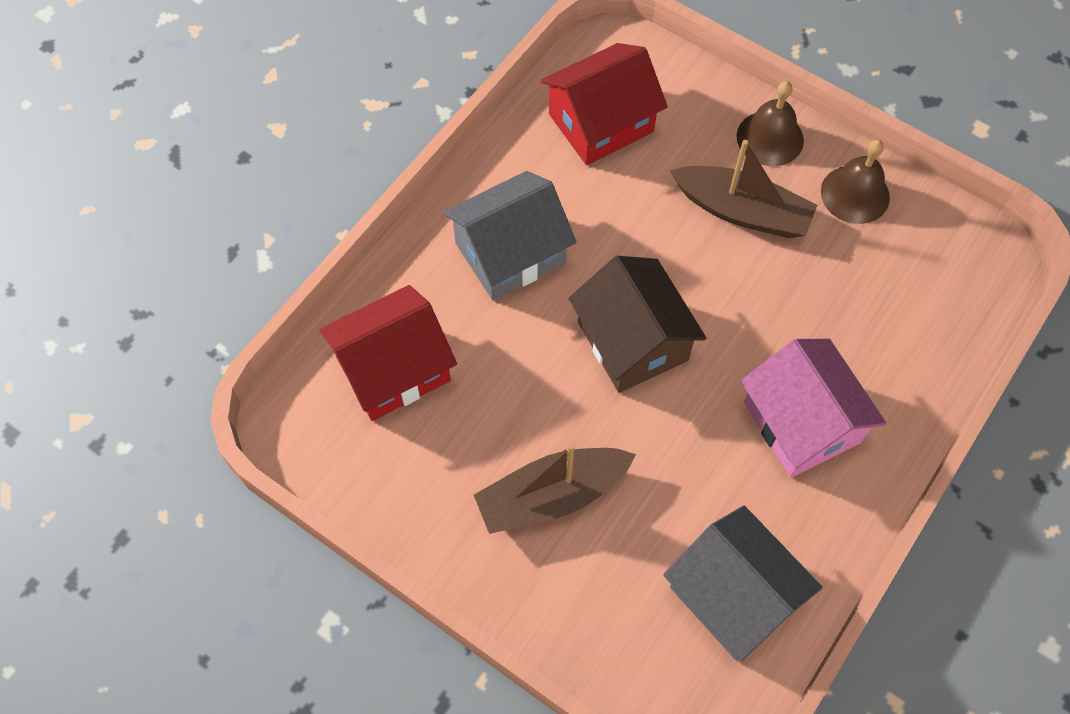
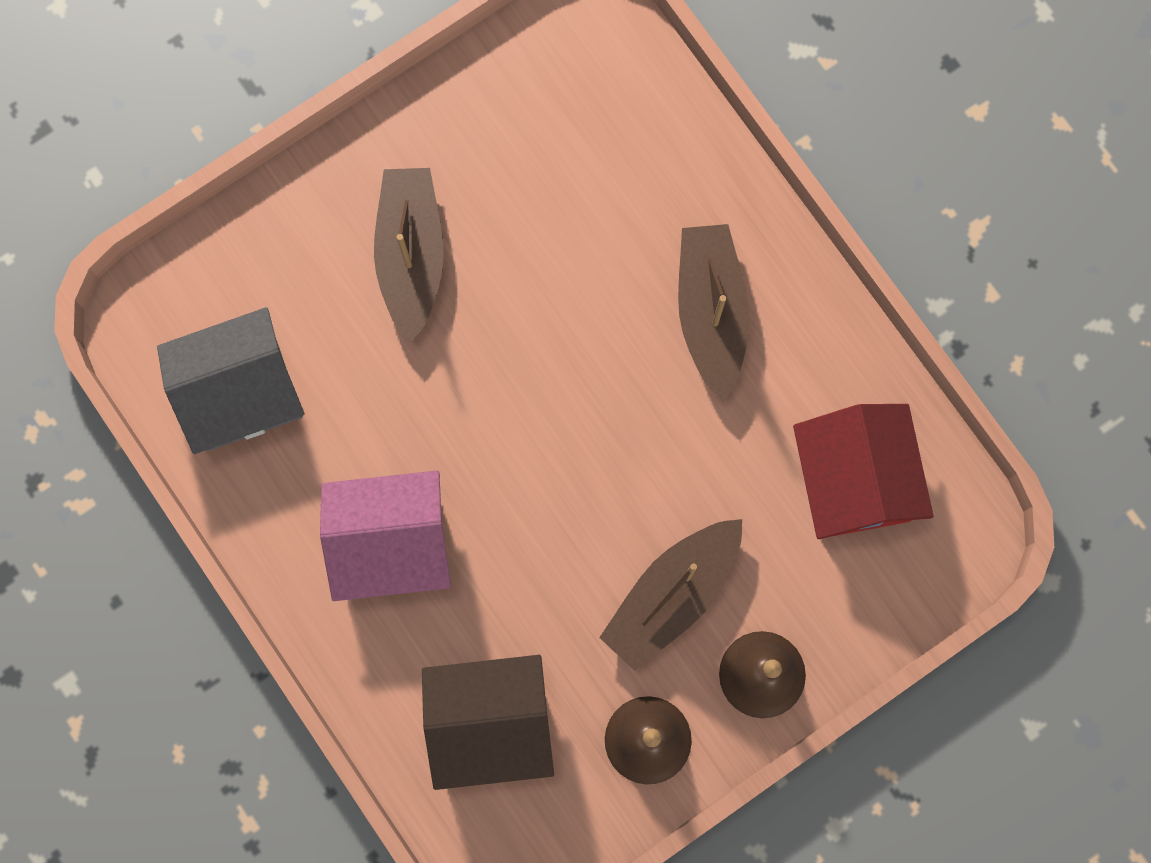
camera: 110 degrees right, 15 degrees up
red house [319,285,457,421] -> none
grey house [443,171,577,300] -> brown boat [678,224,749,401]
brown house [568,256,706,393] -> brown house moved to [422,655,554,790]

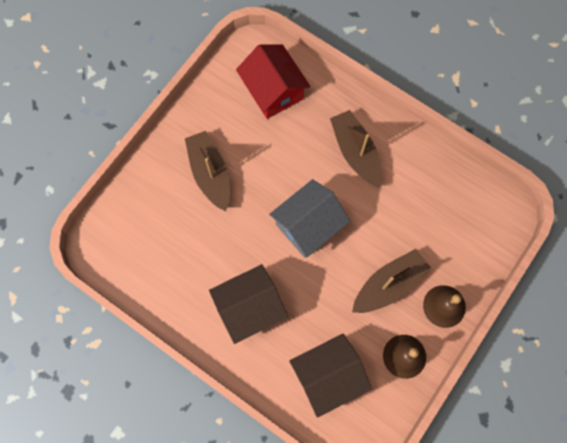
camera: 20 degrees left, 5 degrees down
grey house [157,307,304,454] -> grey house moved to [269,179,350,257]
pink house [320,470,451,601] -> brown house [209,264,288,344]
brown boat [599,519,742,671] -> brown boat turned 150 degrees counterclockwise [352,249,430,313]
red house [793,404,934,539] -> red house moved to [236,44,310,119]

